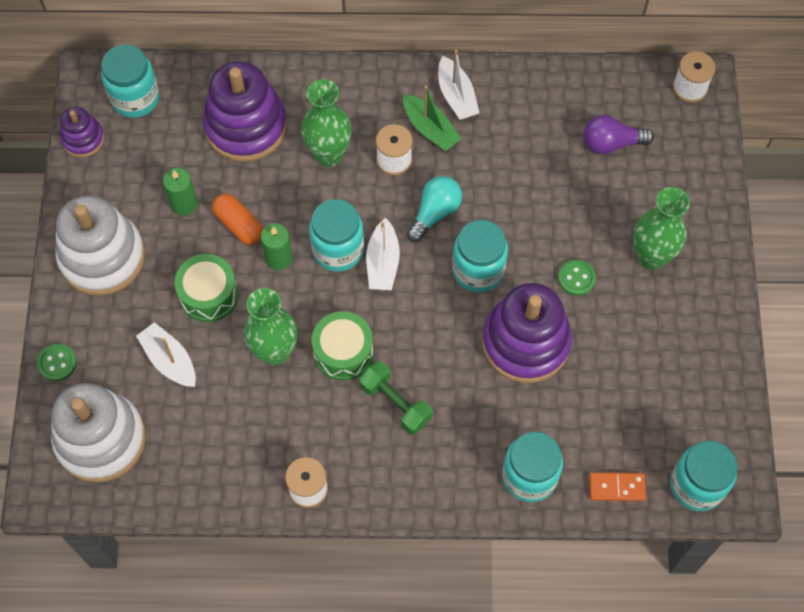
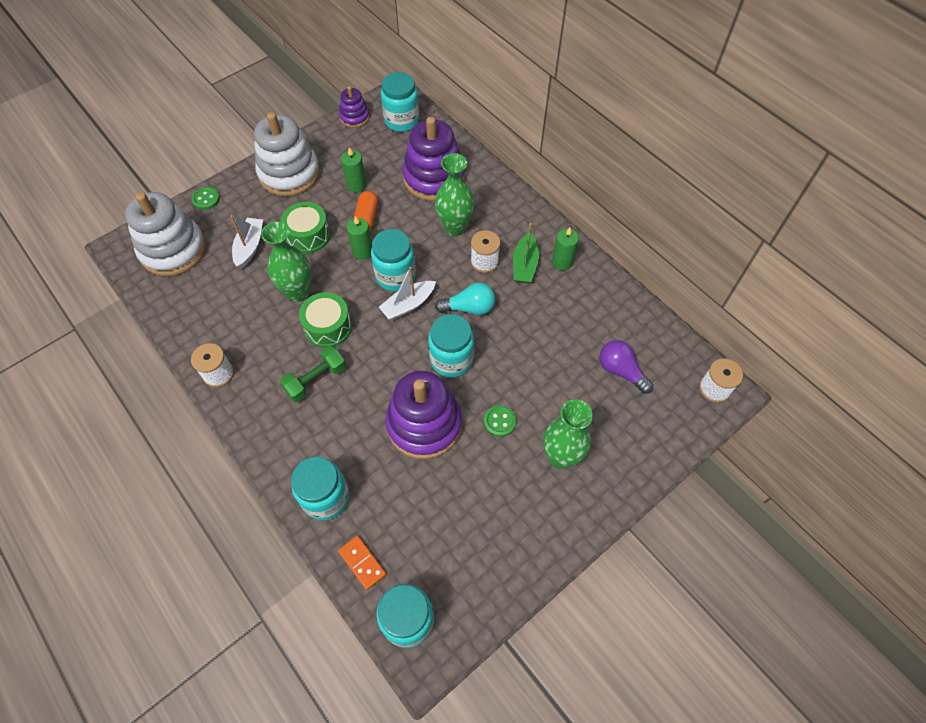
camera: 50 degrees right, 5 degrees down
green dumbbell [359,361,433,435] -> green dumbbell turned 45 degrees clockwise [280,346,346,402]
white boat [438,50,479,120] -> green candle [552,227,579,271]

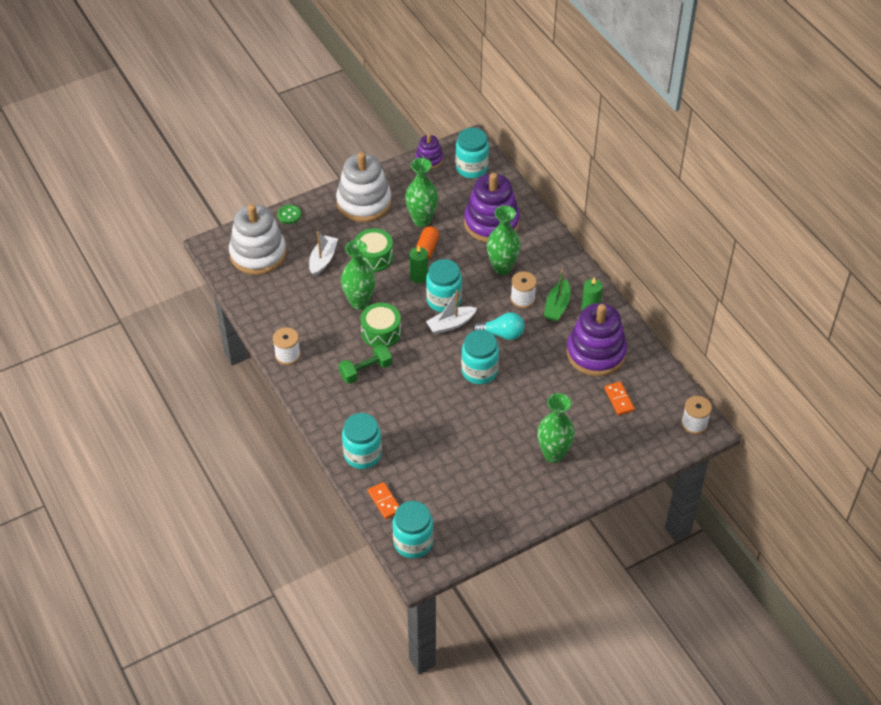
camera: 10 degrees right, 10 degrees down
green candle [341,147,366,192] -> green vase [405,158,438,227]
purple stacking toy [385,371,462,459] -> purple stacking toy moved to [566,303,627,376]
green button [484,405,516,437] -> none
purple light bulb [599,340,653,394] -> orange domino [604,382,635,415]

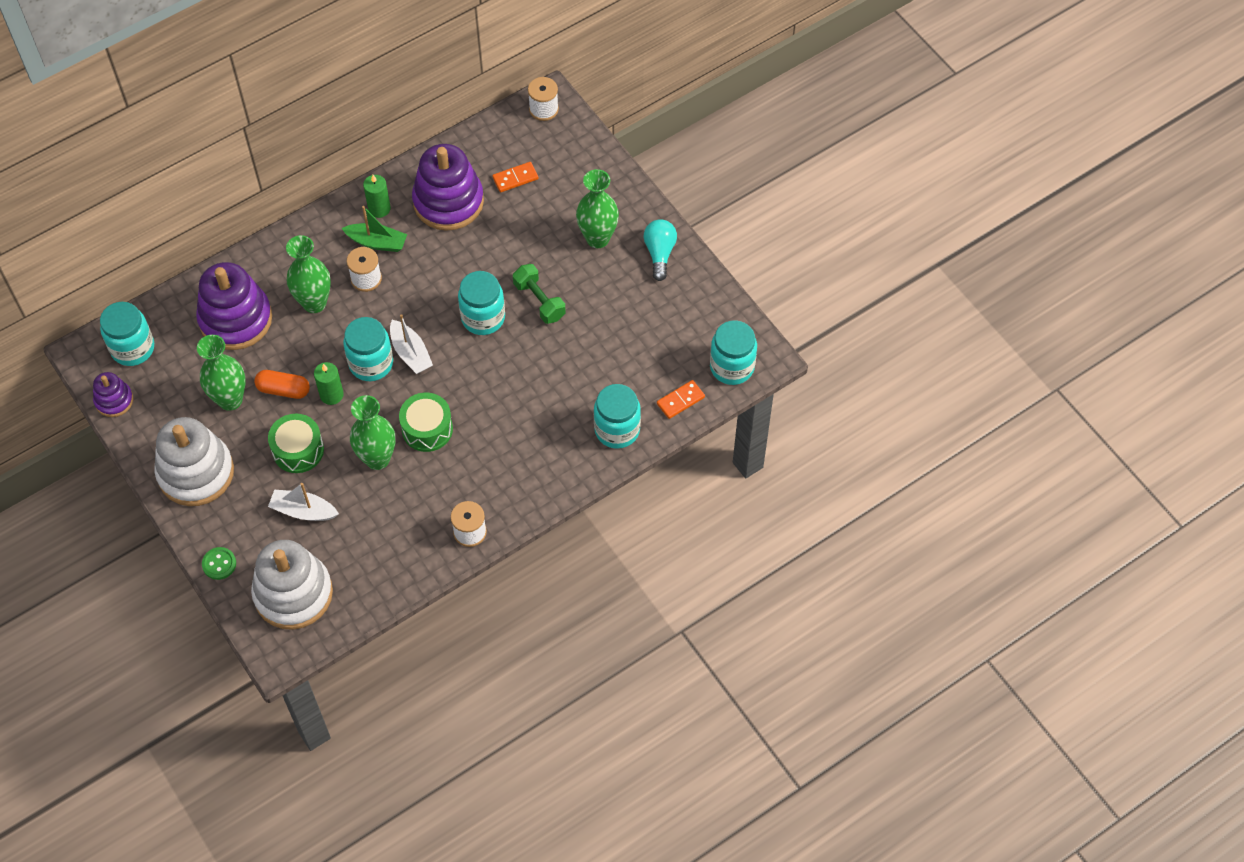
camera: 95 degrees left, 10 degrees up
green dumbbell [339,344,392,384] -> green dumbbell moved to [513,264,566,324]
turquoise light bulb [473,312,524,340] -> turquoise light bulb moved to [643,219,677,281]

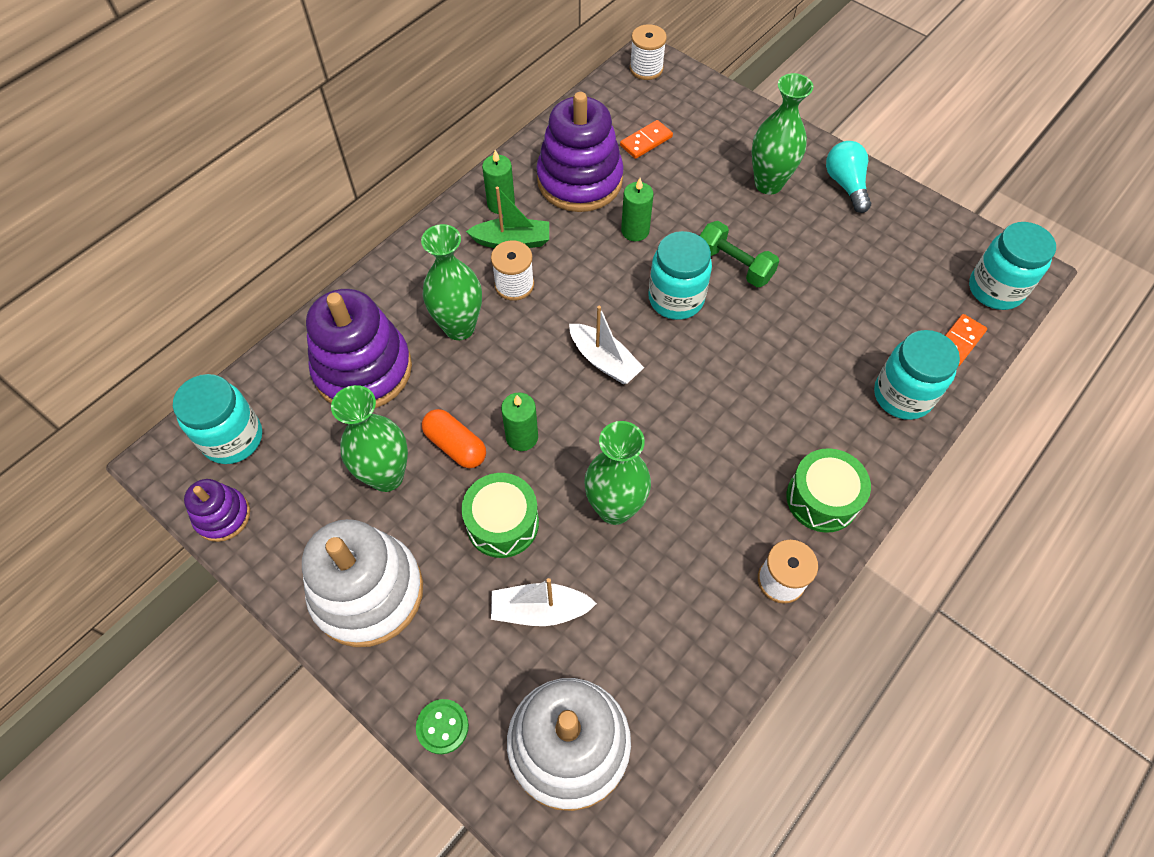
camera: 15 degrees left, 0 degrees up
orange capsule [254,370,310,399] -> orange capsule turned 45 degrees clockwise [422,409,486,468]
turquoise jar [343,317,393,381] -> none
green drum [399,393,453,452] -> green drum moved to [786,448,871,533]
none -> green candle [621,178,654,241]

